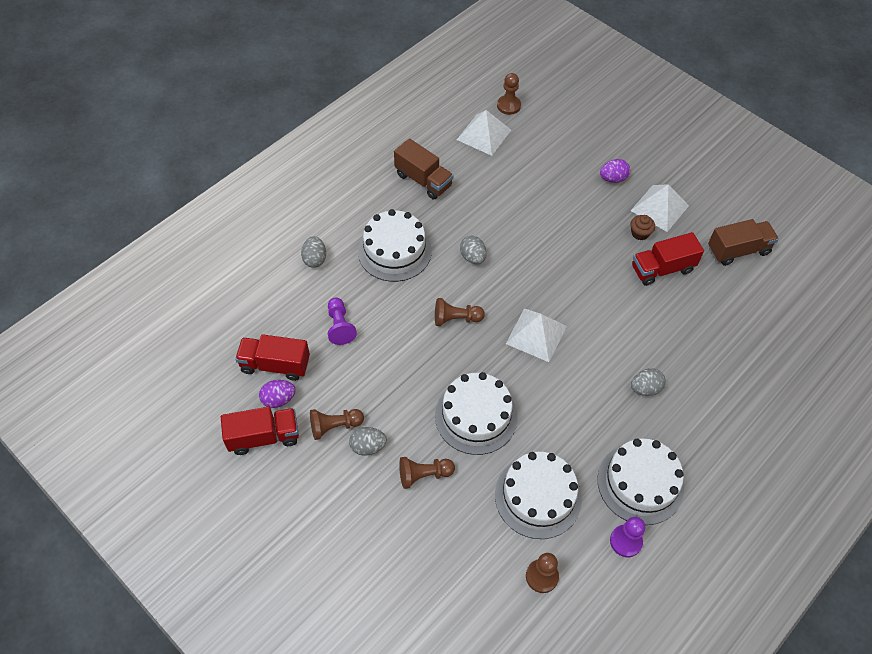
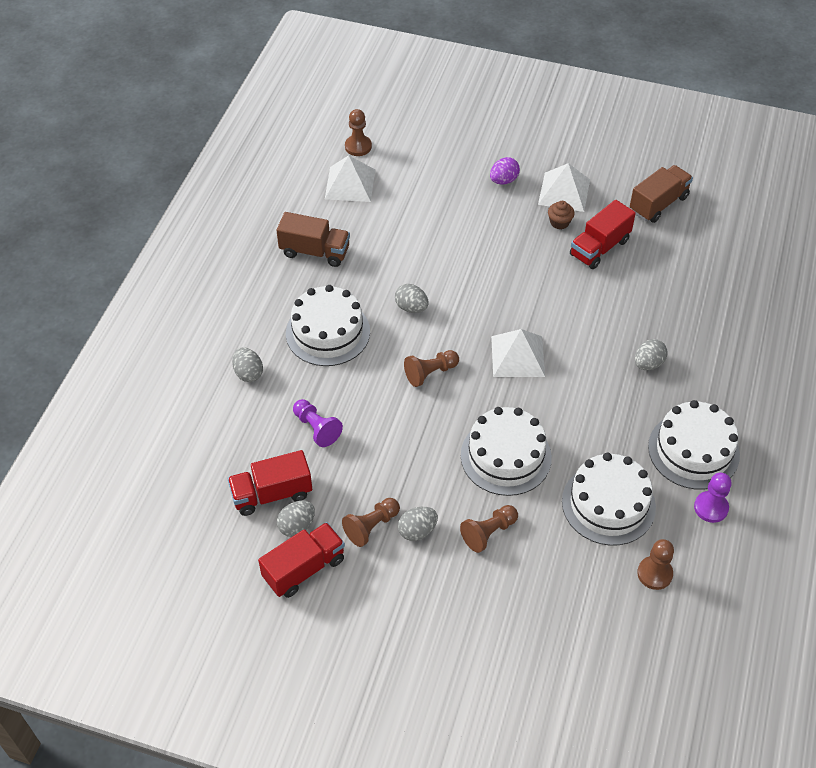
camera: 25 degrees left, 5 degrees down
purple egg [259,380,296,408] -> grey egg [277,500,315,537]

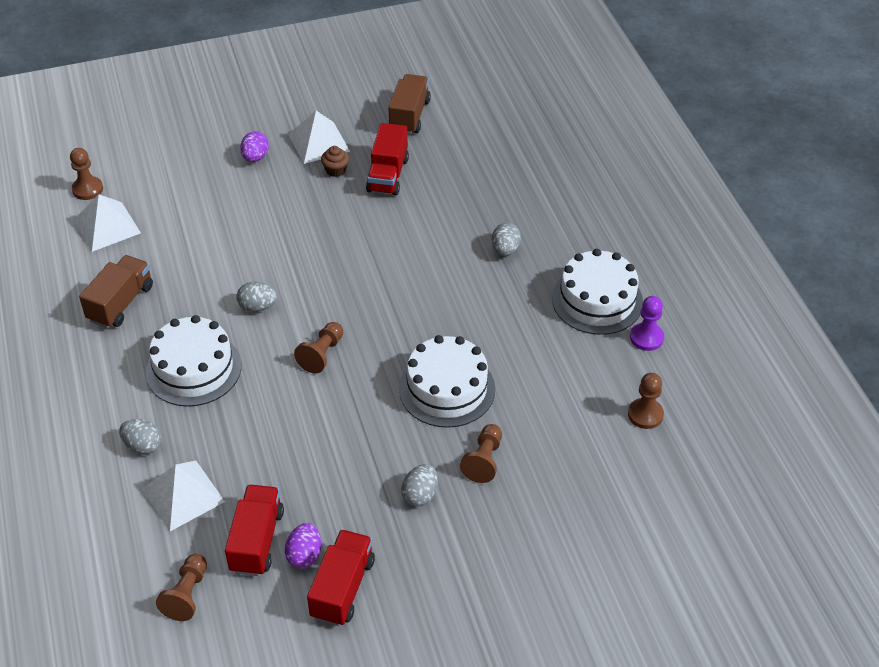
camera: 35 degrees left, 5 degrees down
red truck [228,450,312,516] -> red truck turned 150 degrees clockwise [225,485,284,576]
brown truck [276,212,350,267] -> brown truck turned 45 degrees counterclockwise [79,255,153,328]
grey egg [277,500,315,537] -> purple egg [285,523,321,568]
purple pawn [293,399,343,447] -> none
brown pawn [342,498,400,547] -> brown pawn moved to [156,554,207,621]
white pyramid [491,329,545,377] -> white pyramid moved to [142,461,225,531]
white cake [562,453,656,546] -> none

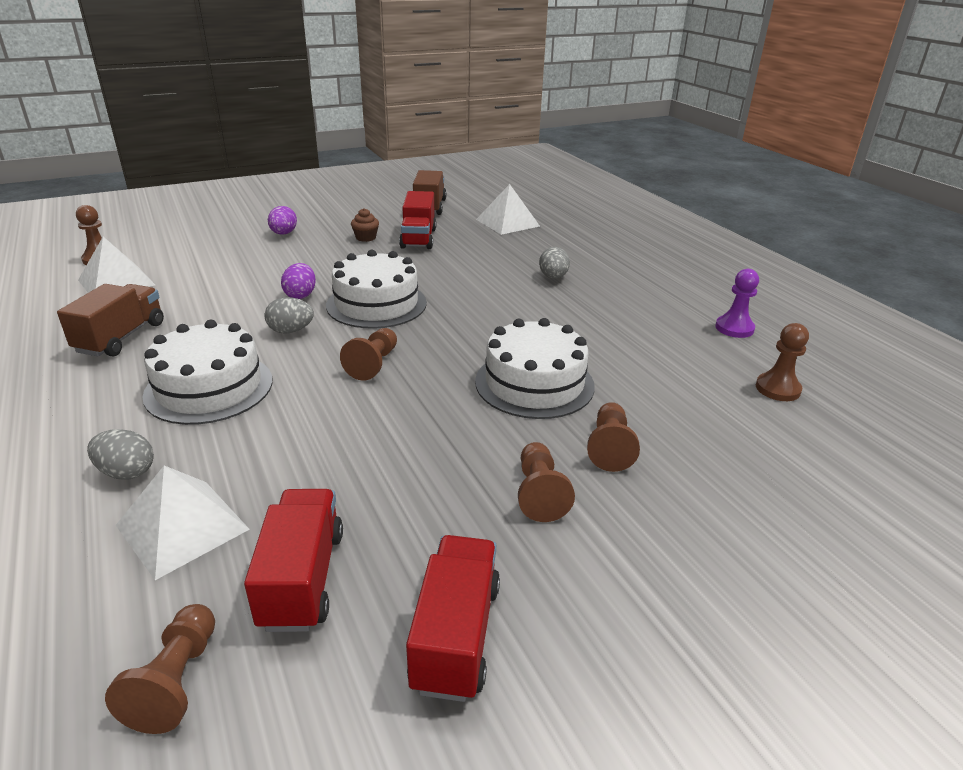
camera: 10 degrees left, 15 degrees down
purple egg [285,523,321,568] -> purple egg moved to [281,263,316,299]
white pyramid [288,111,350,164] -> white pyramid moved to [476,184,540,235]
grey egg [401,464,438,507] -> brown pawn [518,442,575,522]
white cake [552,249,643,335] -> white cake moved to [326,250,427,329]

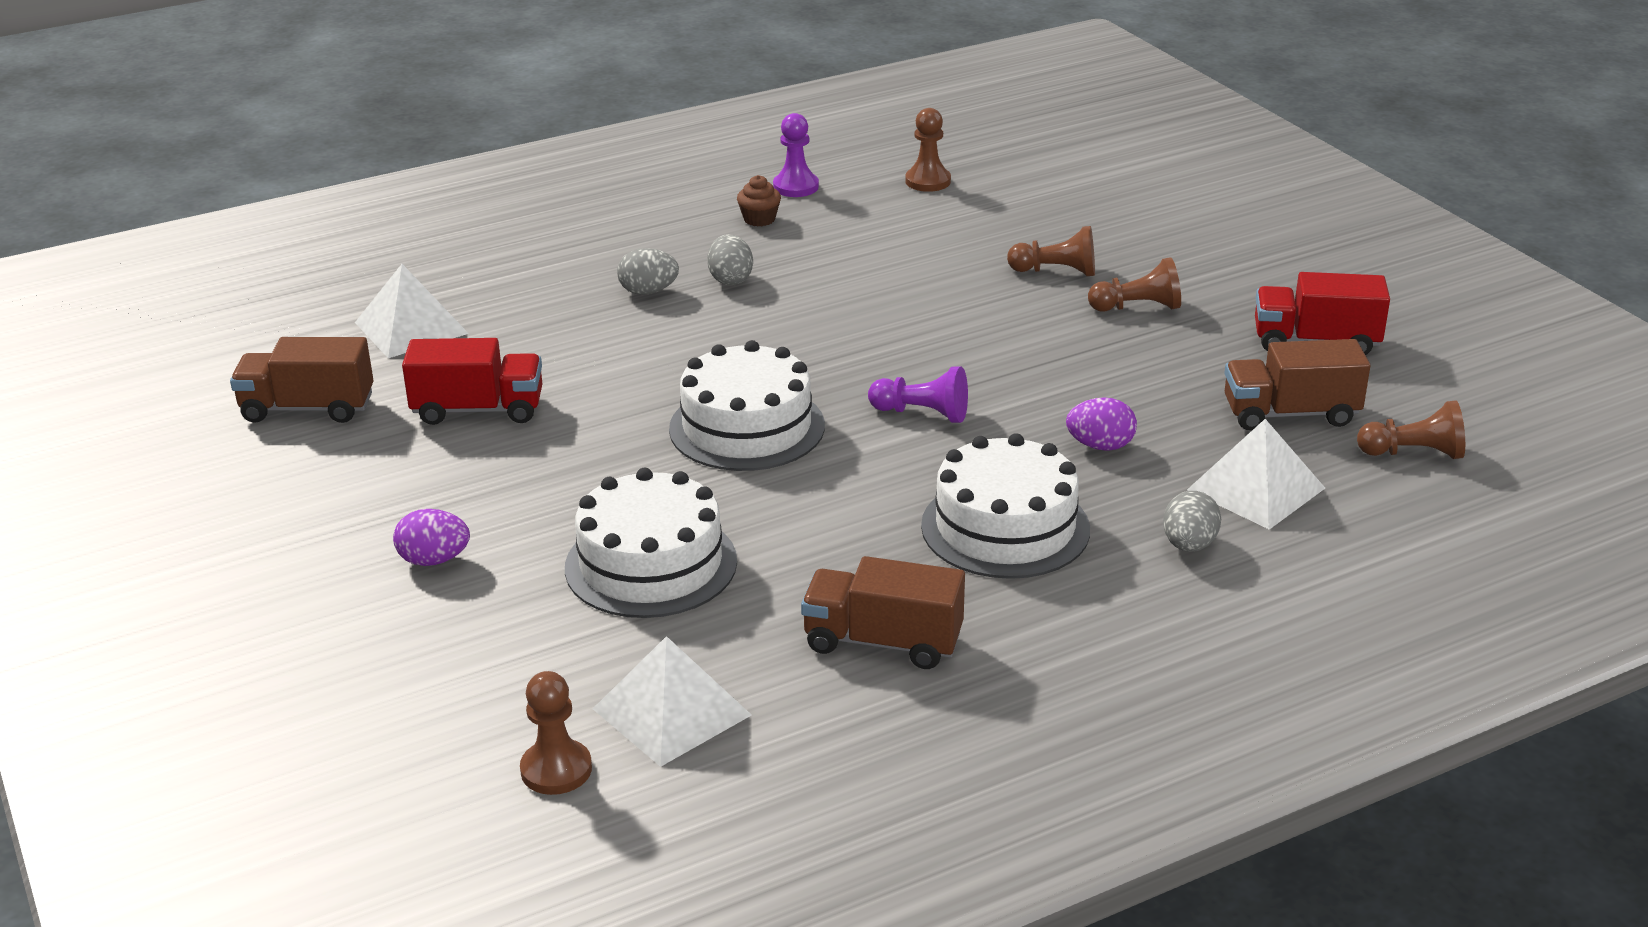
camera: 90 degrees left, 0 degrees up
red truck [244,489,343,632] -> brown truck [1225,339,1370,430]
grey egg [264,297,314,334] -> grey egg moved to [707,234,753,285]
purple egg [281,263,316,299] -> purple egg moved to [1066,397,1137,451]
brown pawn [340,328,397,381] -> purple pawn [868,366,968,423]
brown cupcake [351,208,379,242] -> brown cupcake moved to [737,175,781,227]
white cake [475,318,595,419] -> white cake moved to [565,468,737,618]

